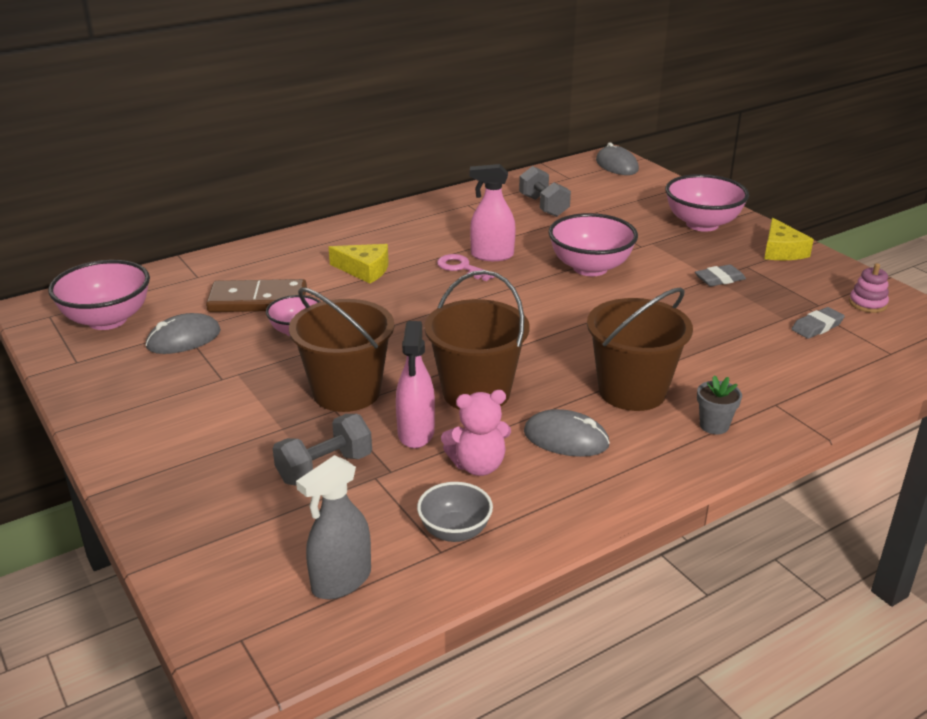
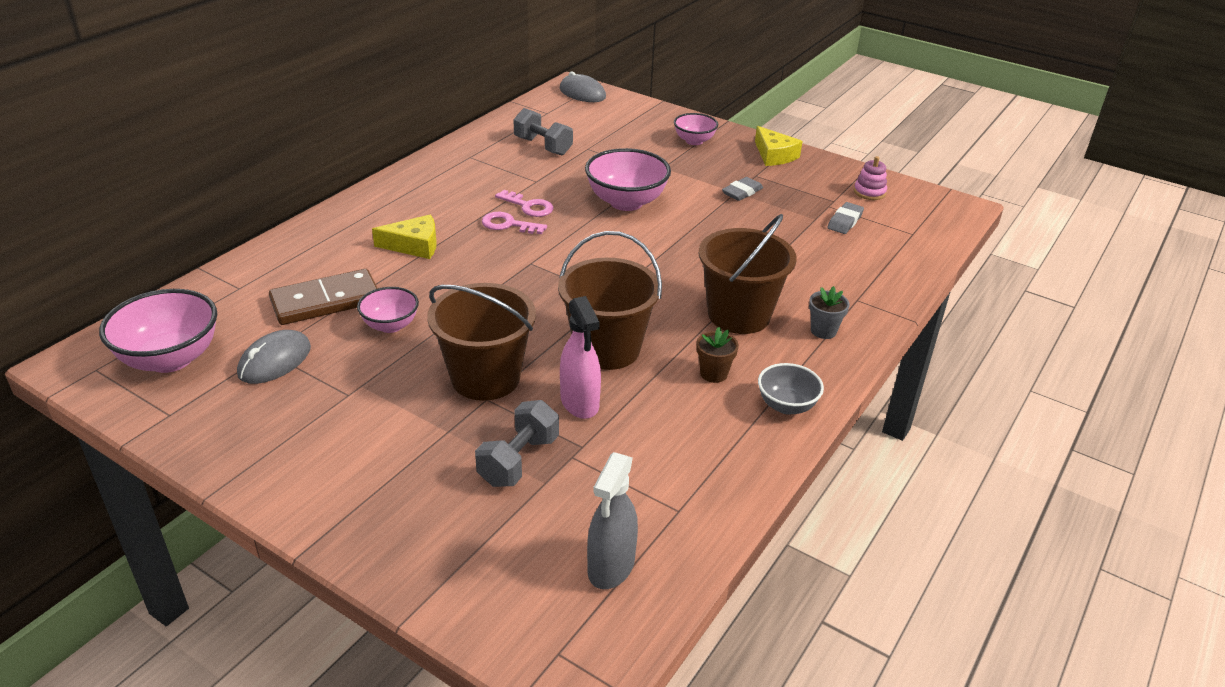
camera: 25 degrees left, 5 degrees up
grey bowl [417,482,493,542] -> grey bowl moved to [758,363,824,415]
pink teddy bear [441,390,511,476] -> none
pink spray bottle [470,164,516,261] -> pink key [495,190,553,217]
grey mouse [524,409,610,457] -> brown flower pot [696,327,739,383]
pink bowl [665,174,749,232] -> pink bowl [674,113,718,145], size x0.59

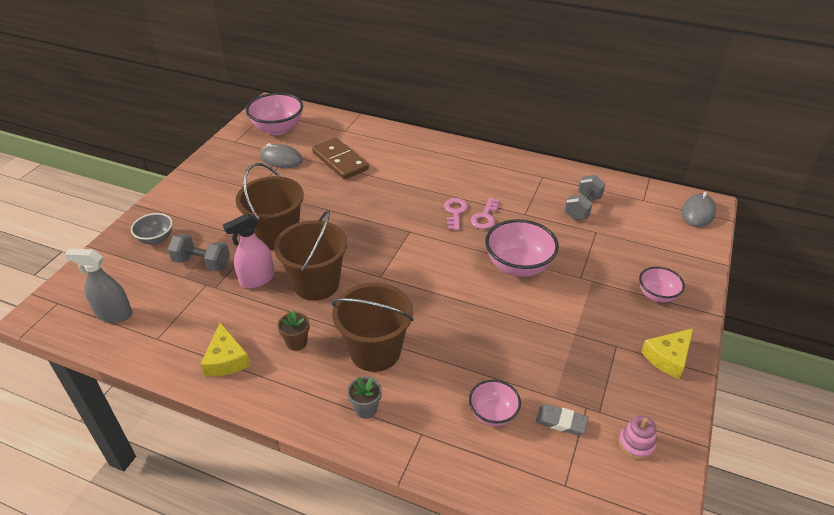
camera: 80 degrees right, 5 degrees up
pink bowl [357,287,419,333] -> pink bowl moved to [469,380,521,426]
yellow cheese [372,215,437,259] -> yellow cheese moved to [200,323,251,376]
grey eraser [722,177,763,201] -> none
grey bowl [758,363,824,415] -> grey bowl moved to [131,213,173,245]

